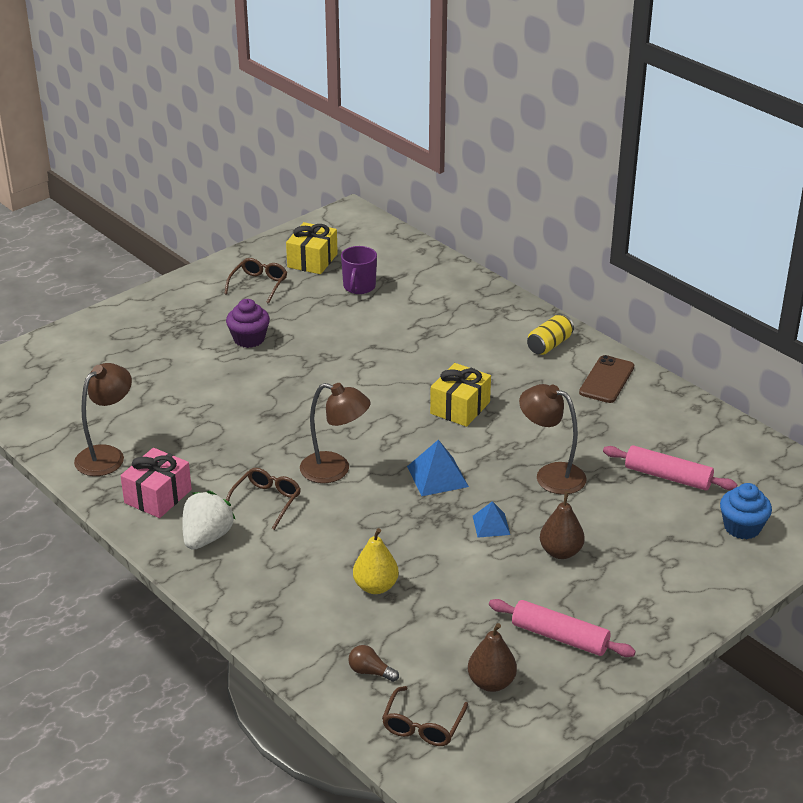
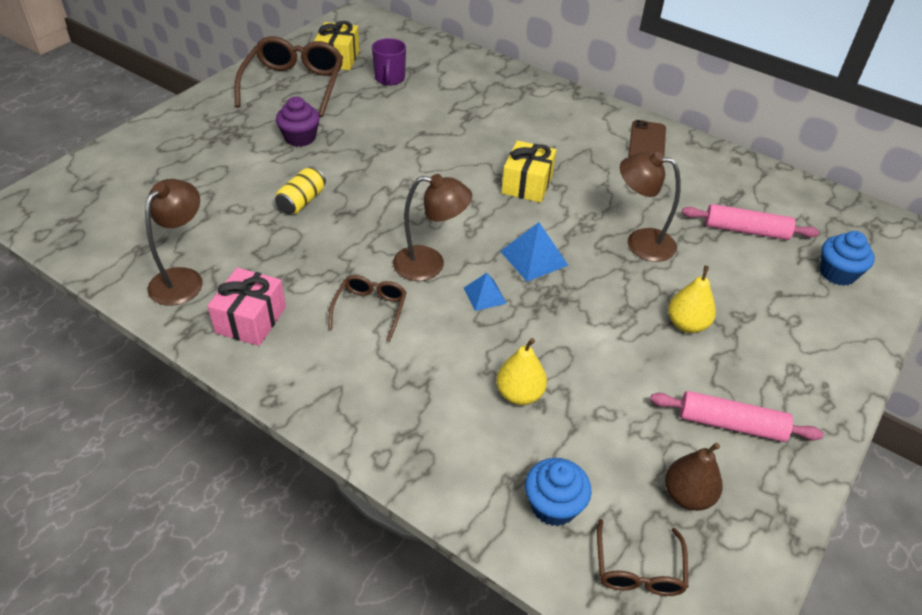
camera: 15 degrees left, 10 degrees up
white strawberry [182,491,236,550] -> none
brown glasses [224,258,287,304] -> brown glasses [235,36,343,117], size x1.87
brown light bulb [348,645,399,682] -> blue cupcake [525,458,592,526]
blue pyramid [473,501,510,538] -> blue pyramid moved to [464,273,507,311]
yellow can [527,314,574,355] -> yellow can moved to [275,167,326,214]
brown pear [540,492,585,559] -> yellow pear [668,266,716,333]

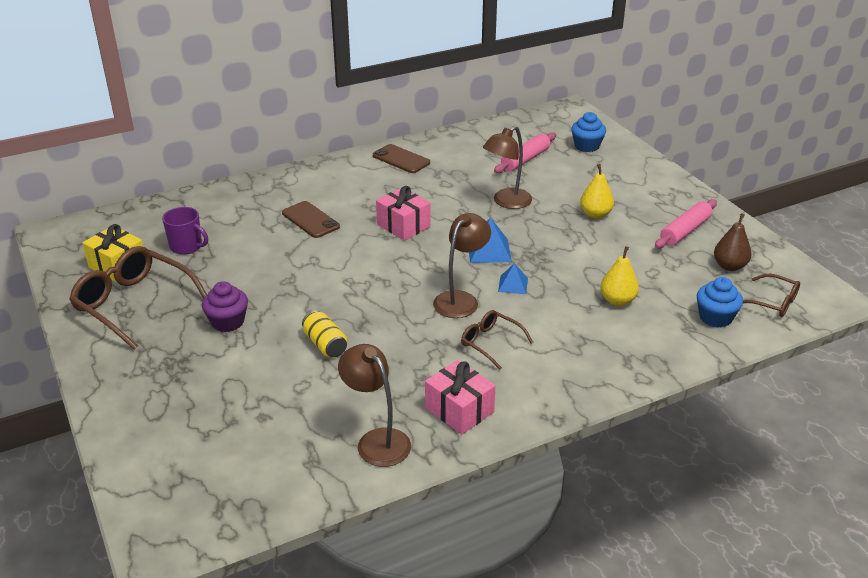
camera: 60 degrees left, 10 degrees down
yellow gift [501,141,556,203] -> pink gift [376,186,431,241]
none -> brown phone [282,201,340,238]

